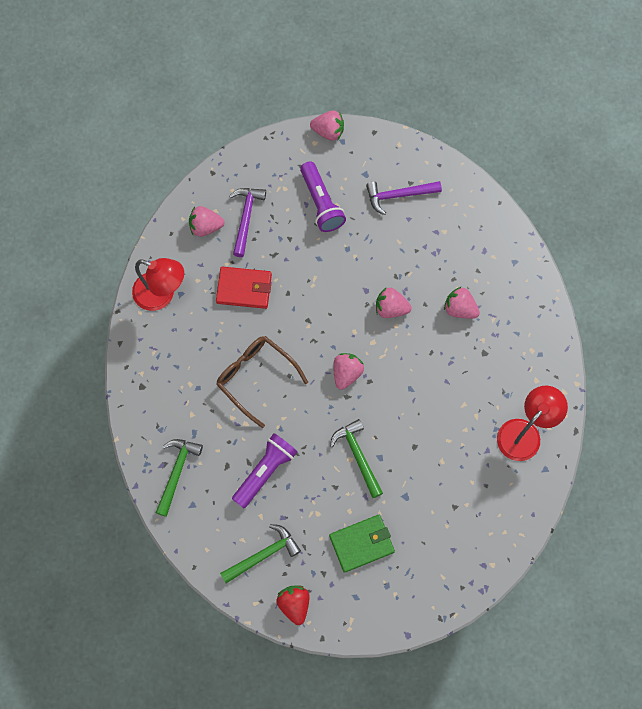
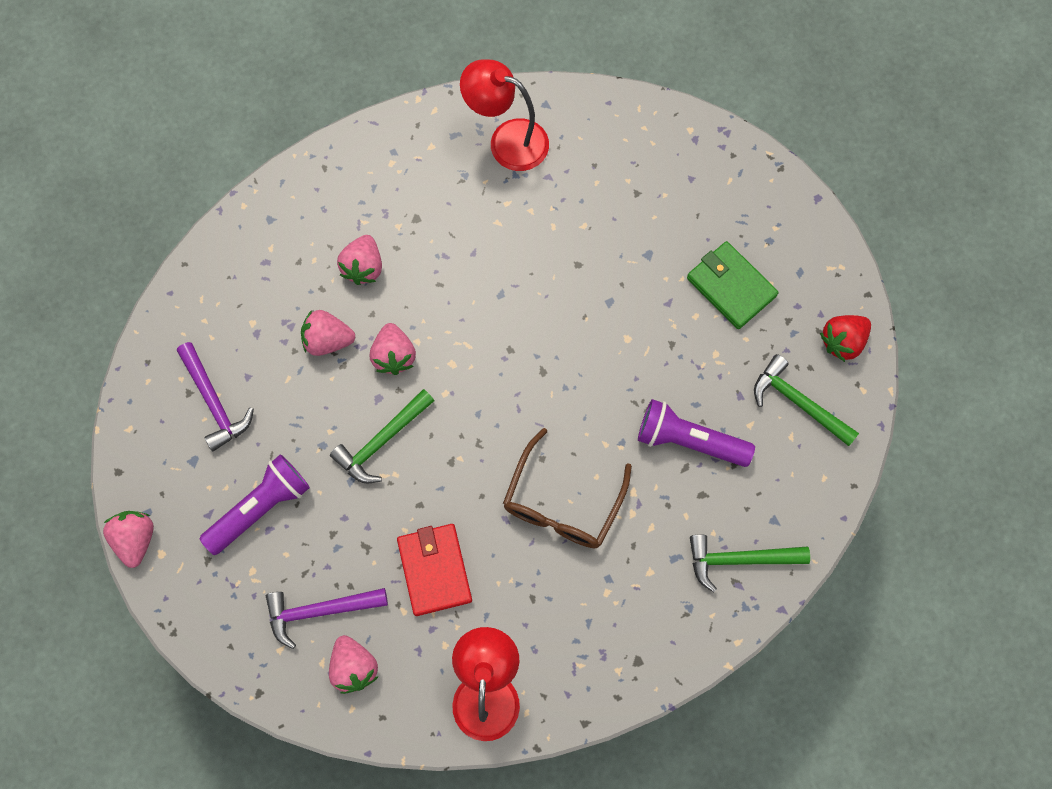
camera: 110 degrees left, 0 degrees up
green hammer [330,419,383,498] -> green hammer moved to [330,389,434,483]
pink strawberry [333,353,364,390] -> pink strawberry moved to [301,310,355,356]

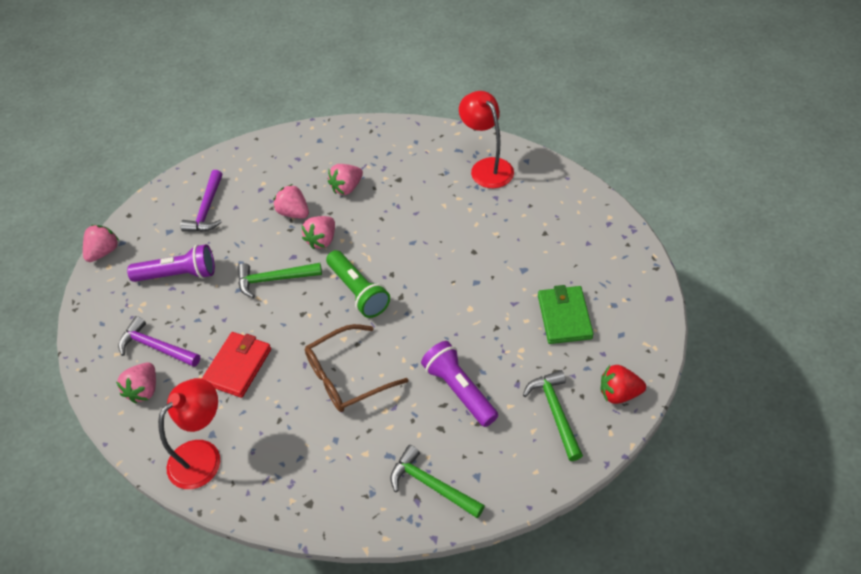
camera: 40 degrees right, 20 degrees down
none -> green flashlight [326,250,390,318]

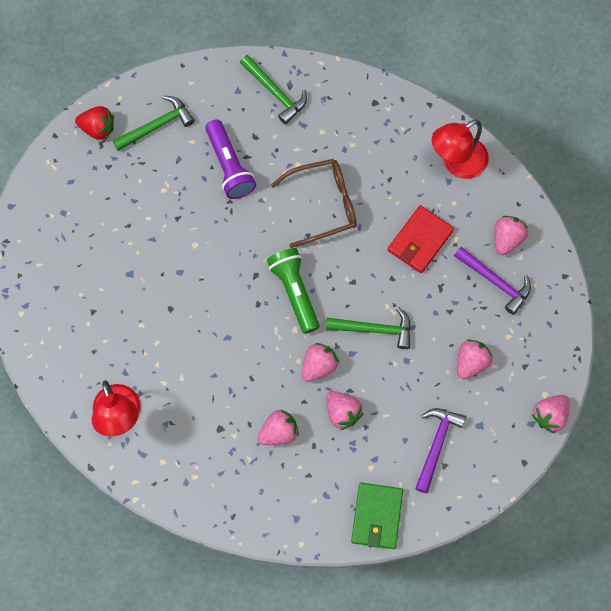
camera: 170 degrees left, 20 degrees up
purple flashlight [127,244,215,282] -> pink strawberry [457,340,492,379]
green hammer [523,370,583,461] -> green hammer turned 120 degrees counterclockwise [113,96,195,151]
green wallet [538,285,594,344] -> green wallet moved to [351,483,403,549]

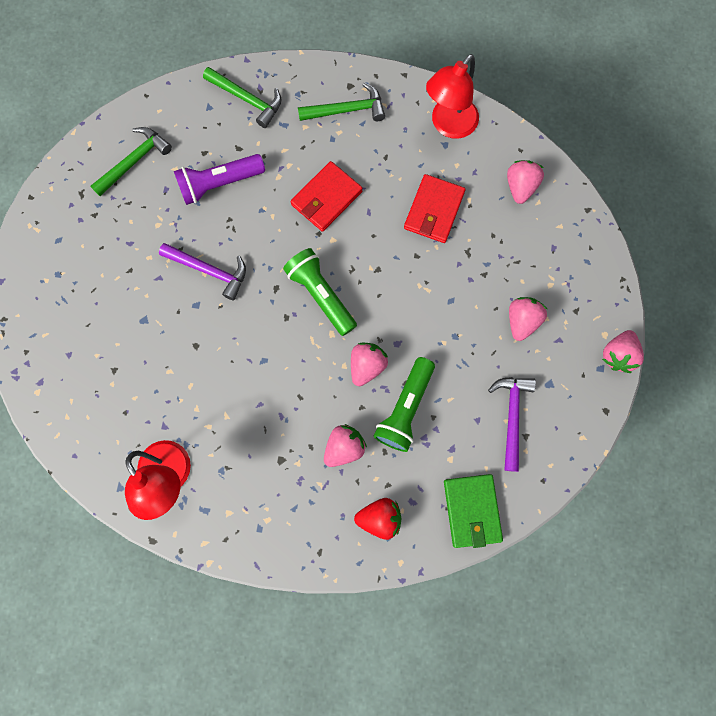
camera: 15 degrees left, 5 degrees up
red strawberry [75,106,114,140] -> red strawberry moved to [354,498,401,540]
purple flashlight [205,119,256,199] -> purple flashlight turned 105 degrees clockwise [174,154,265,205]
brown glasses [271,159,357,248] -> red wallet [291,161,363,232]
green hammer [326,307,411,349] -> green hammer moved to [298,83,385,121]
pink strawberry [326,391,363,430] -> green flashlight [374,357,435,452]
purple hammer [454,247,531,315] -> purple hammer moved to [159,243,246,300]

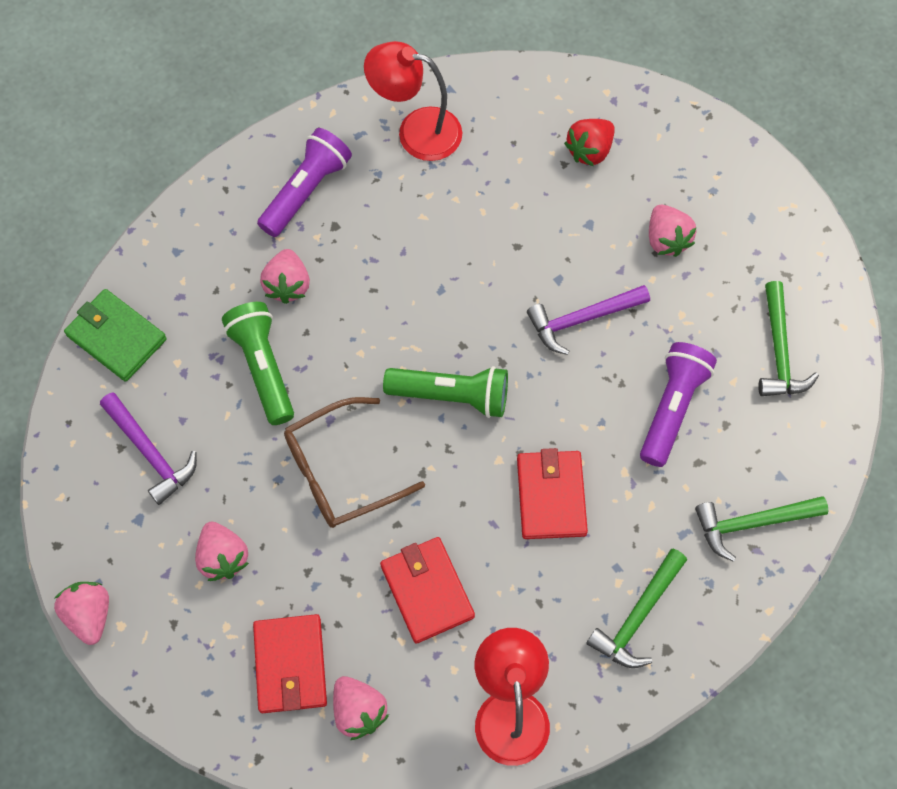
camera: 135 degrees right, 10 degrees down
pink strawberry [351,343,388,386] -> pink strawberry moved to [649,205,697,257]
red strawberry [354,498,401,540] -> red strawberry moved to [564,119,615,166]
none -> red wallet [253,614,327,713]
none -> purple flashlight [257,128,352,237]
none -> brown glasses [284,397,425,528]

